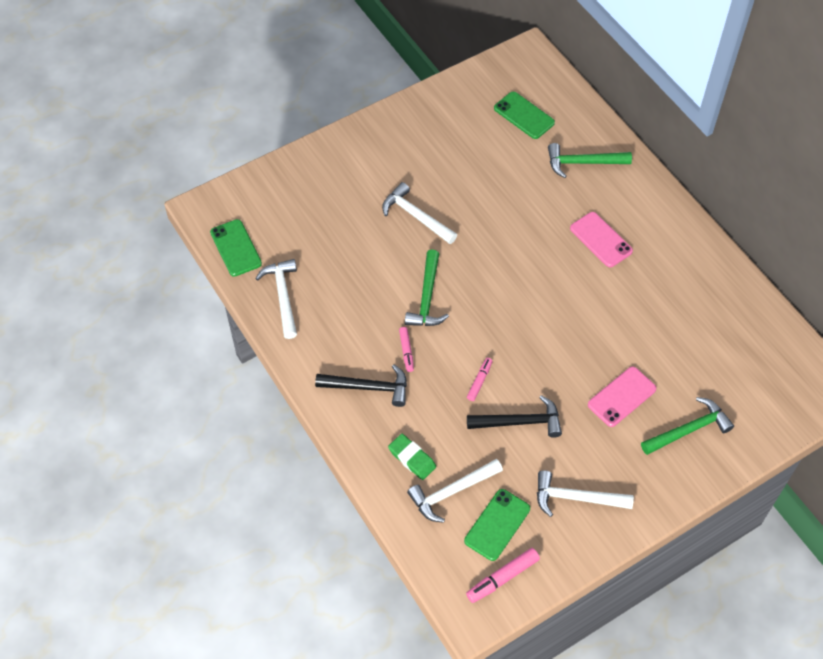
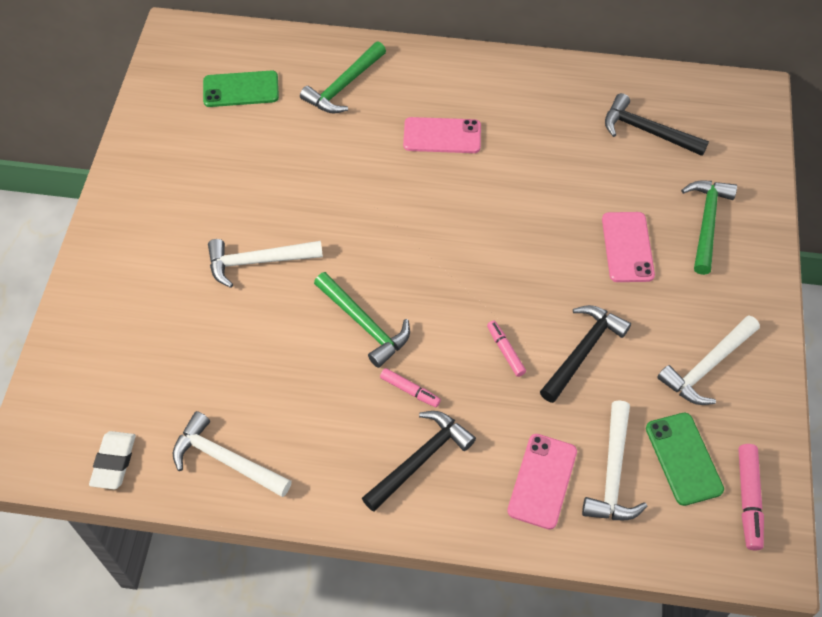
camera: 50 degrees left, 0 degrees up
green phone [210,219,262,277] -> white eraser [89,431,136,489]
green eraser [388,434,436,480] -> pink phone [507,434,577,530]
none -> black hammer [605,93,709,156]

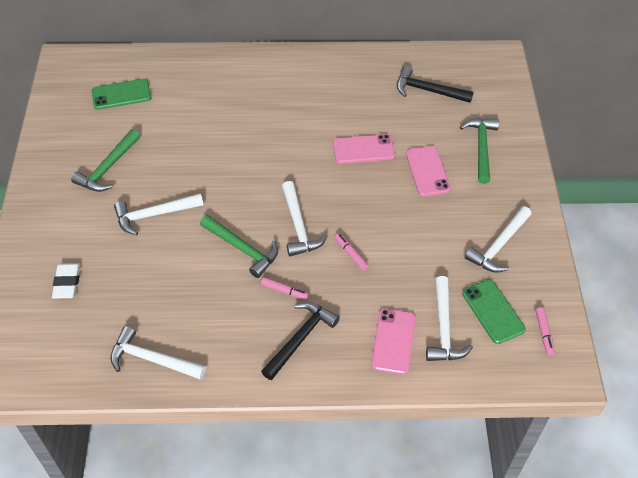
camera: 10 degrees left, 5 degrees down
white eraser [89,431,136,489] -> white eraser moved to [52,263,80,299]
green hammer [300,41,386,113] -> green hammer moved to [71,129,140,192]
pink phone [403,117,481,153] -> pink phone moved to [333,134,395,164]
black hammer [540,305,631,403] -> none
pink marker [738,444,764,550] -> pink marker [536,307,555,355], size x0.65
none -> white hammer [282,181,328,256]

